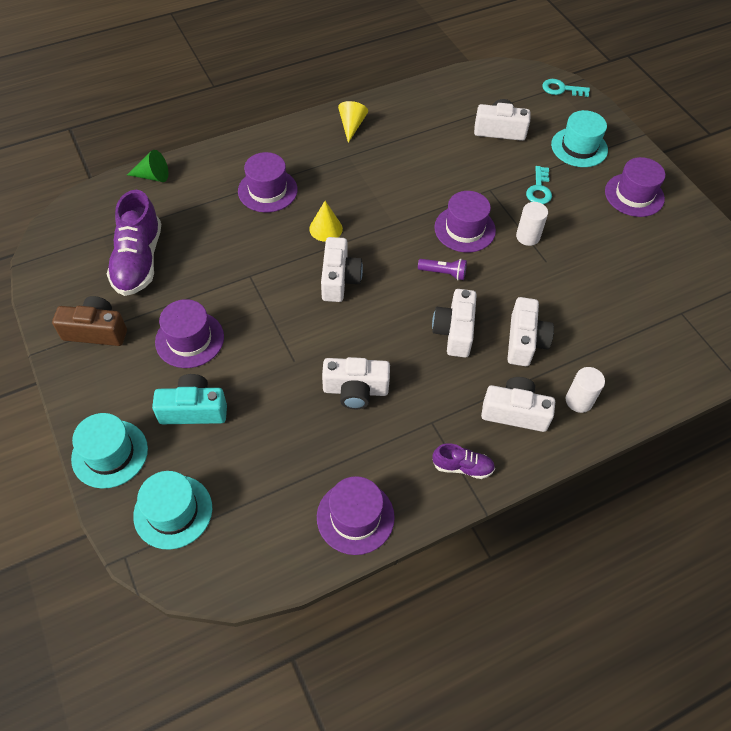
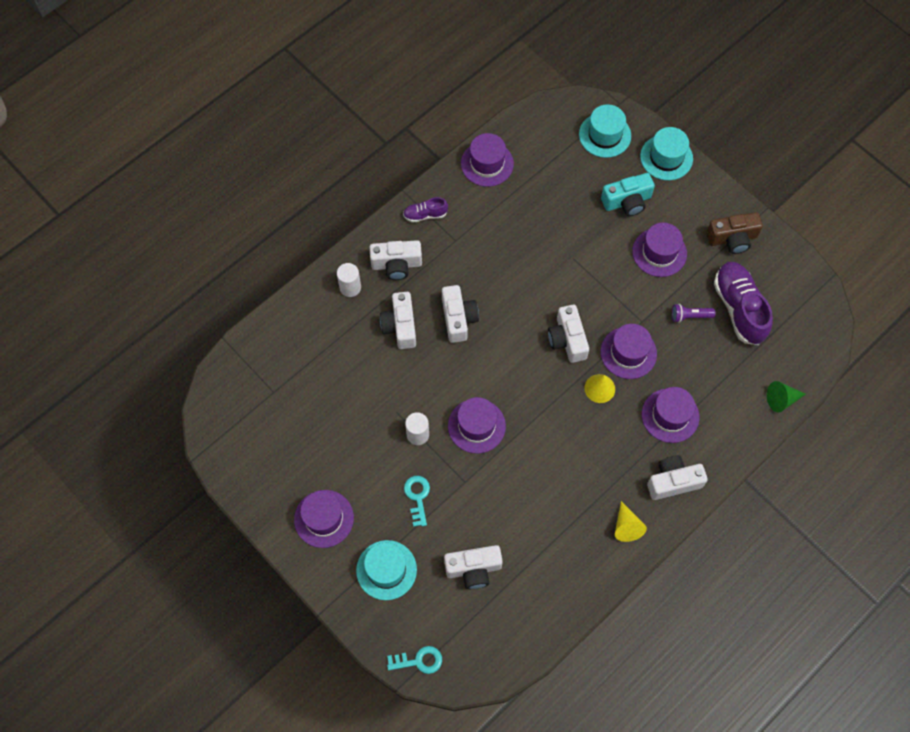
camera: 165 degrees right, 10 degrees up
white camera [322,357,390,409] -> white camera moved to [647,455,708,500]
purple flashlight [418,259,467,280] -> purple flashlight moved to [672,304,715,323]
none -> purple hat [601,324,657,379]

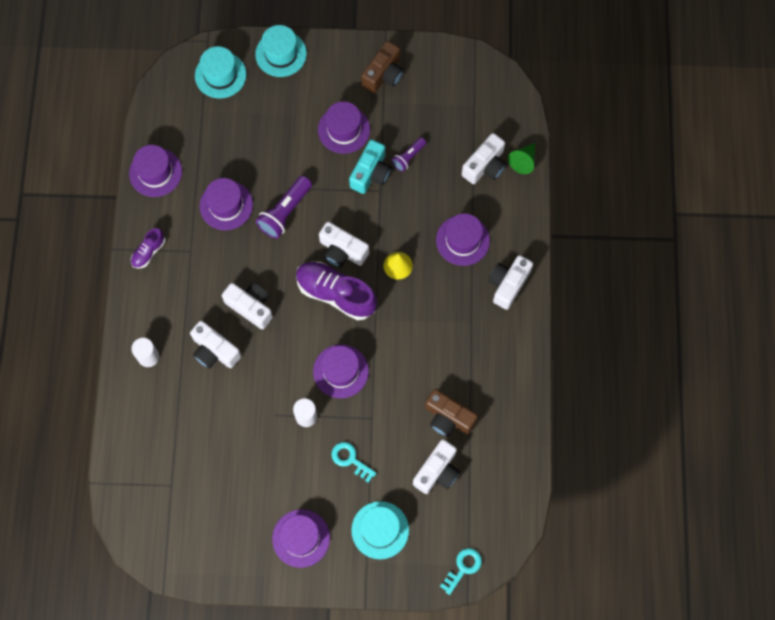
camera: 45 degrees left, 5 degrees up
white camera [369,240,422,280] -> white camera moved to [462,133,506,184]
turquoise camera [601,173,655,216] -> turquoise camera moved to [349,140,391,194]
purple hat [601,324,657,379] -> purple hat moved to [200,178,253,230]
yellow cone [615,501,647,542] -> none
purple shoe [714,262,773,345] -> purple shoe moved to [296,261,377,320]
none -> purple flashlight [256,176,312,239]
none -> brown camera [425,389,478,437]

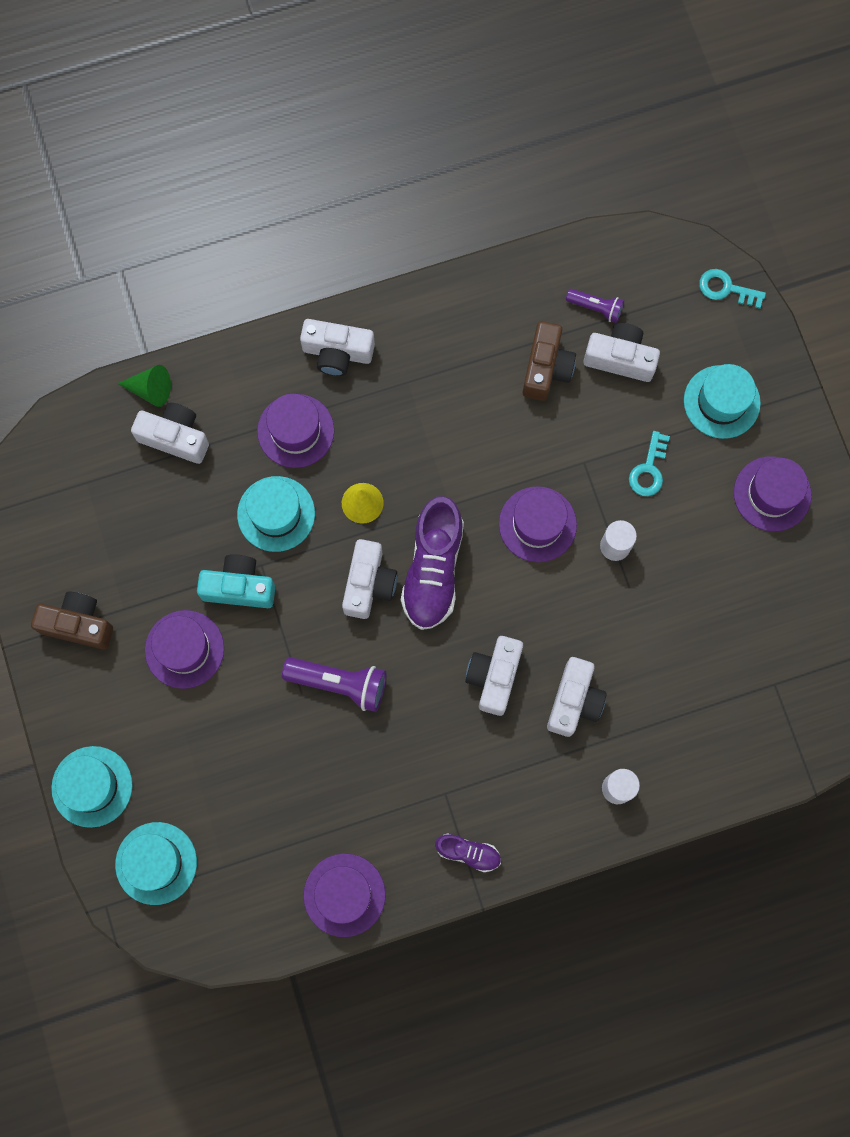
camera: 110 degrees left, 5 degrees up
purple hat [200,178,253,230] -> none
purple flashlight [392,137,426,172] -> purple flashlight moved to [566,289,624,323]
none -> turquoise hat [237,476,315,552]

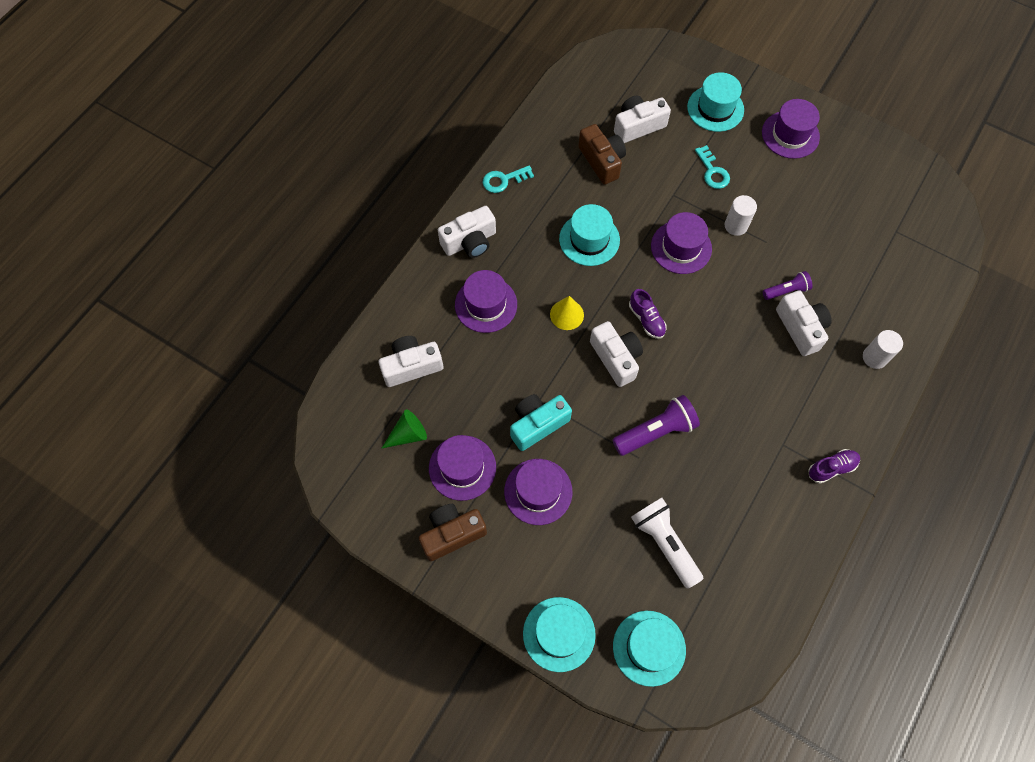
camera: 40 degrees left, 10 degrees down
green cone [117,365,171,407] -> green cone moved to [381,410,427,449]
turquoise hat [237,476,315,552] -> turquoise hat moved to [559,204,620,266]
purple hat [303,853,386,937] -> purple hat moved to [429,435,496,501]
purple shoe [401,496,464,630] -> purple shoe [629,289,666,339], size x0.51
white camera [465,636,523,716] -> none
purple flashlight [566,289,624,323] -> purple flashlight moved to [763,271,812,300]
turquoise key [699,269,766,309] -> turquoise key moved to [482,165,534,193]
none -> white flashlight [631,498,703,589]

